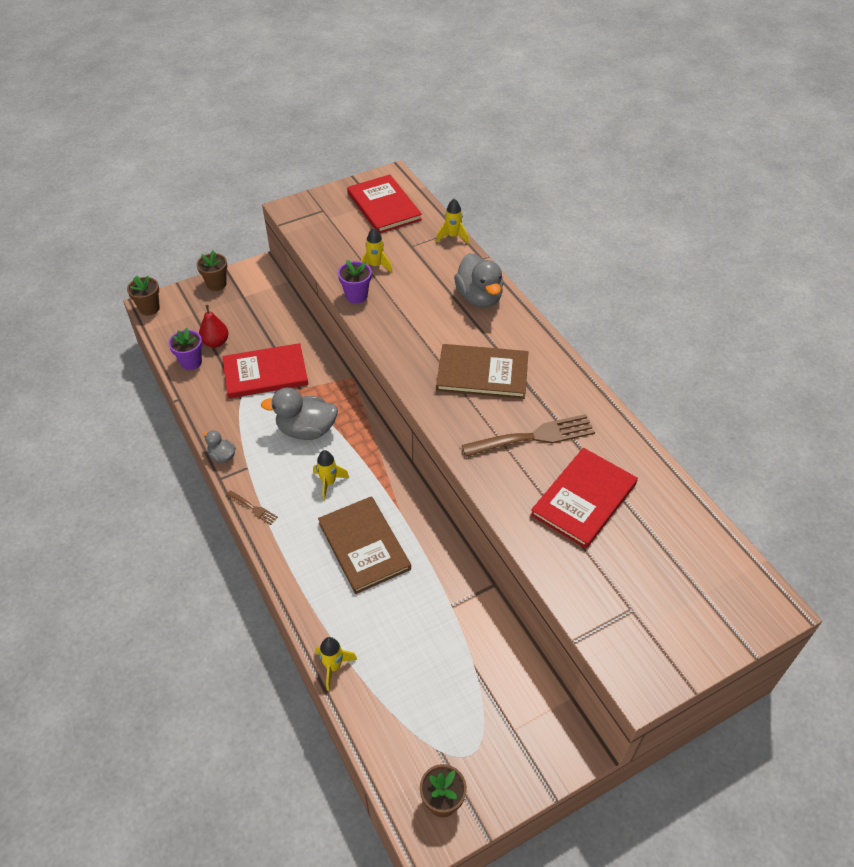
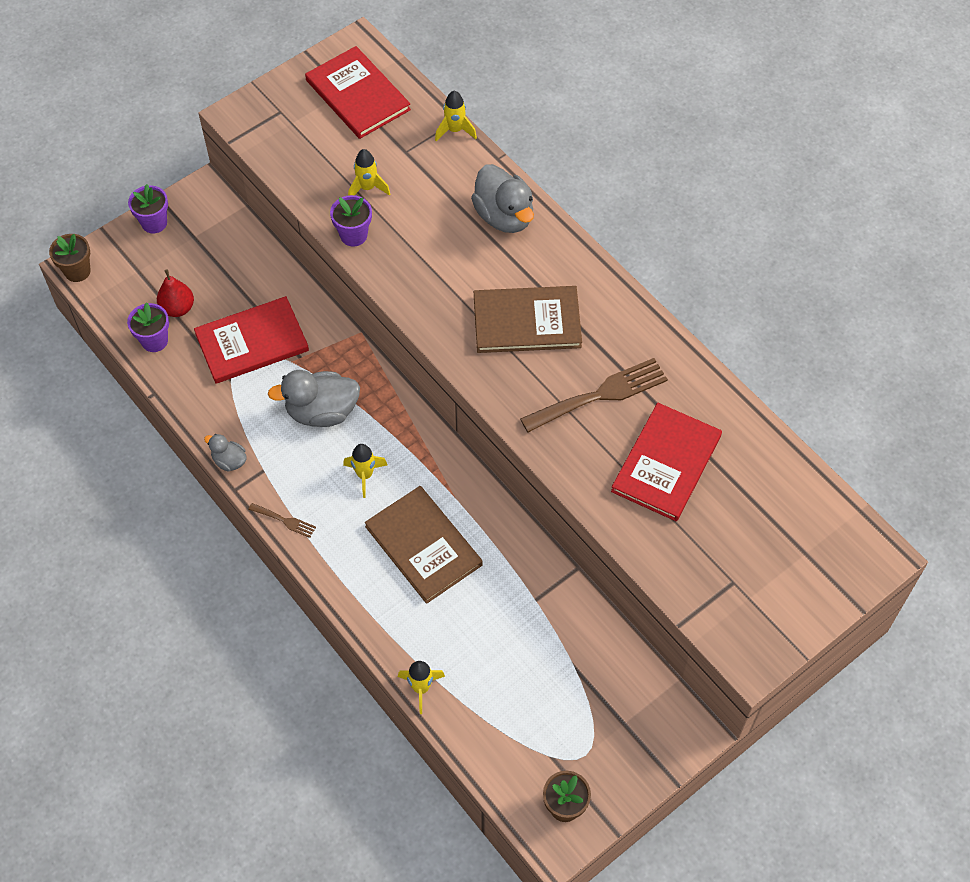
camera: 10 degrees left, 10 degrees up
brown flower pot [196,250,227,291] -> purple flower pot [128,184,168,233]

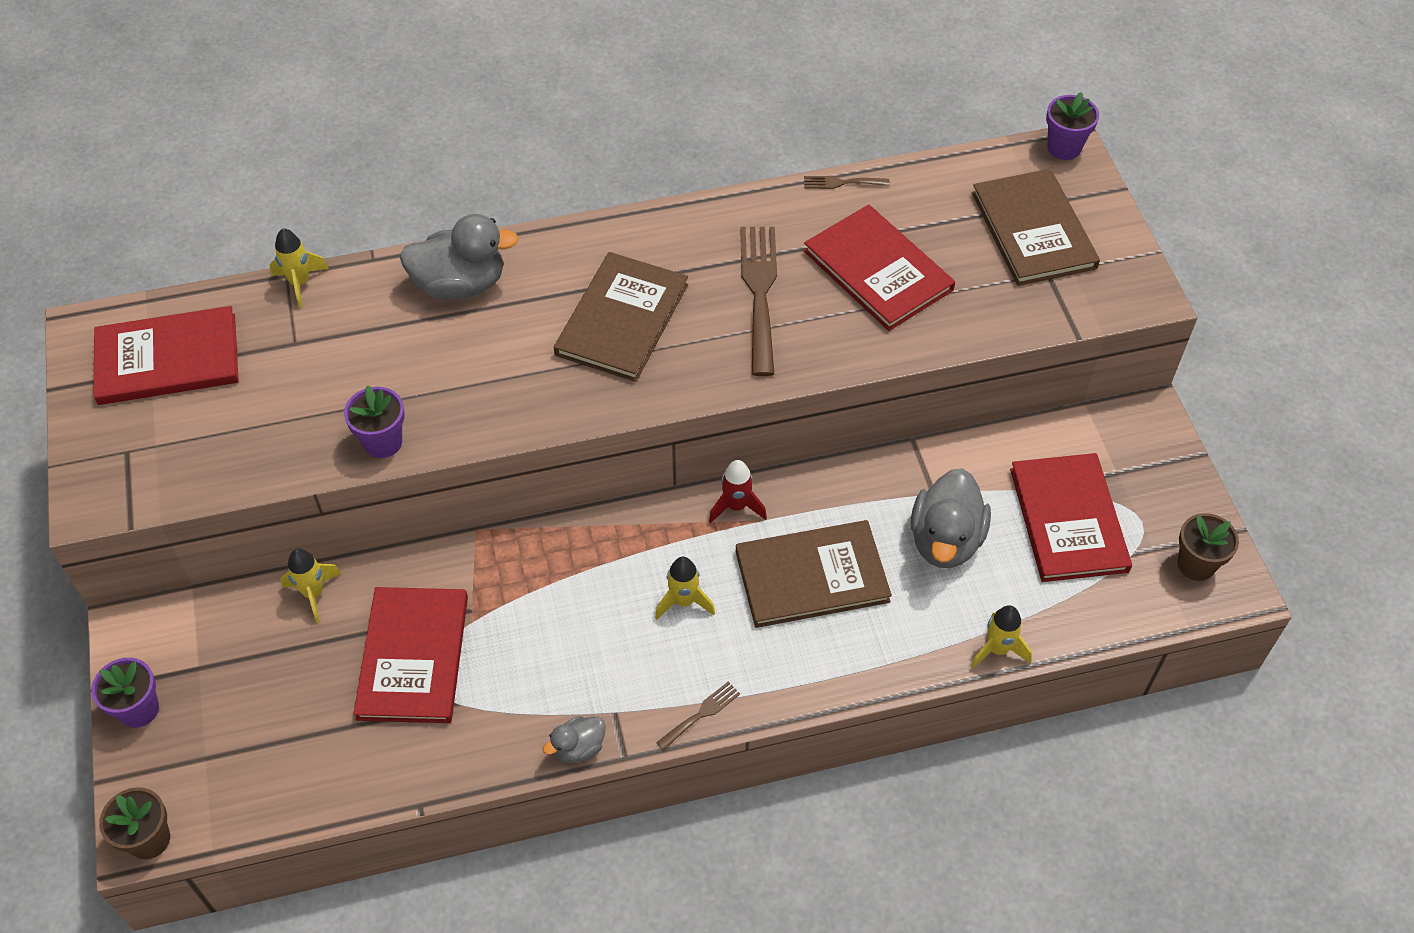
camera: 65 degrees left, 5 degrees down
purple flower pot [127,302,169,352] -> purple flower pot moved to [1046,92,1099,160]
red pear [157,269,194,317] -> none
grey duck [268,370,360,427] -> grey duck moved to [911,468,991,568]
yellow rocket [348,149,390,196] -> yellow rocket moved to [280,549,342,623]
none -> red rocket [709,460,767,523]
none -> brown fork [804,176,890,189]
none -> brown book [972,169,1100,286]
none -> red book [1010,453,1132,582]

